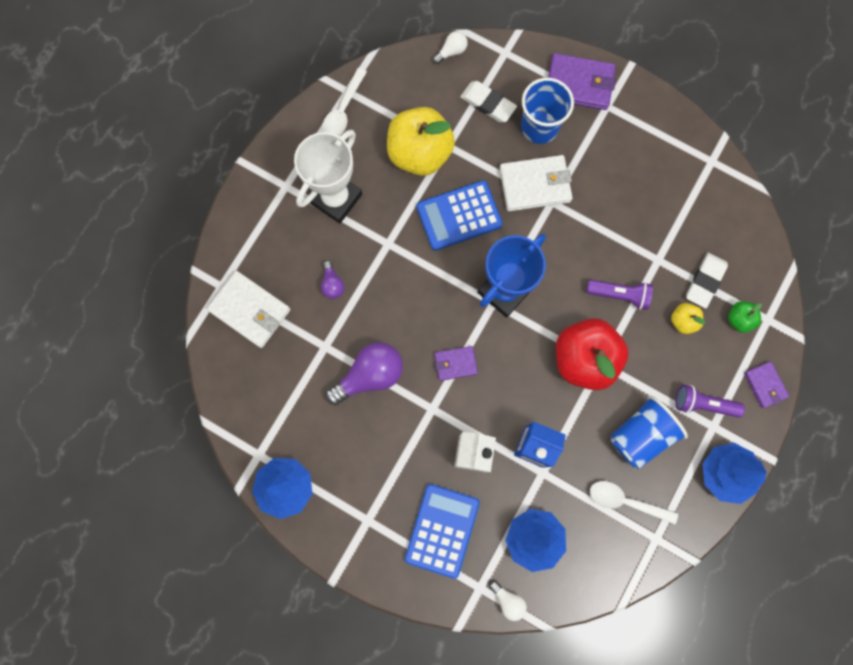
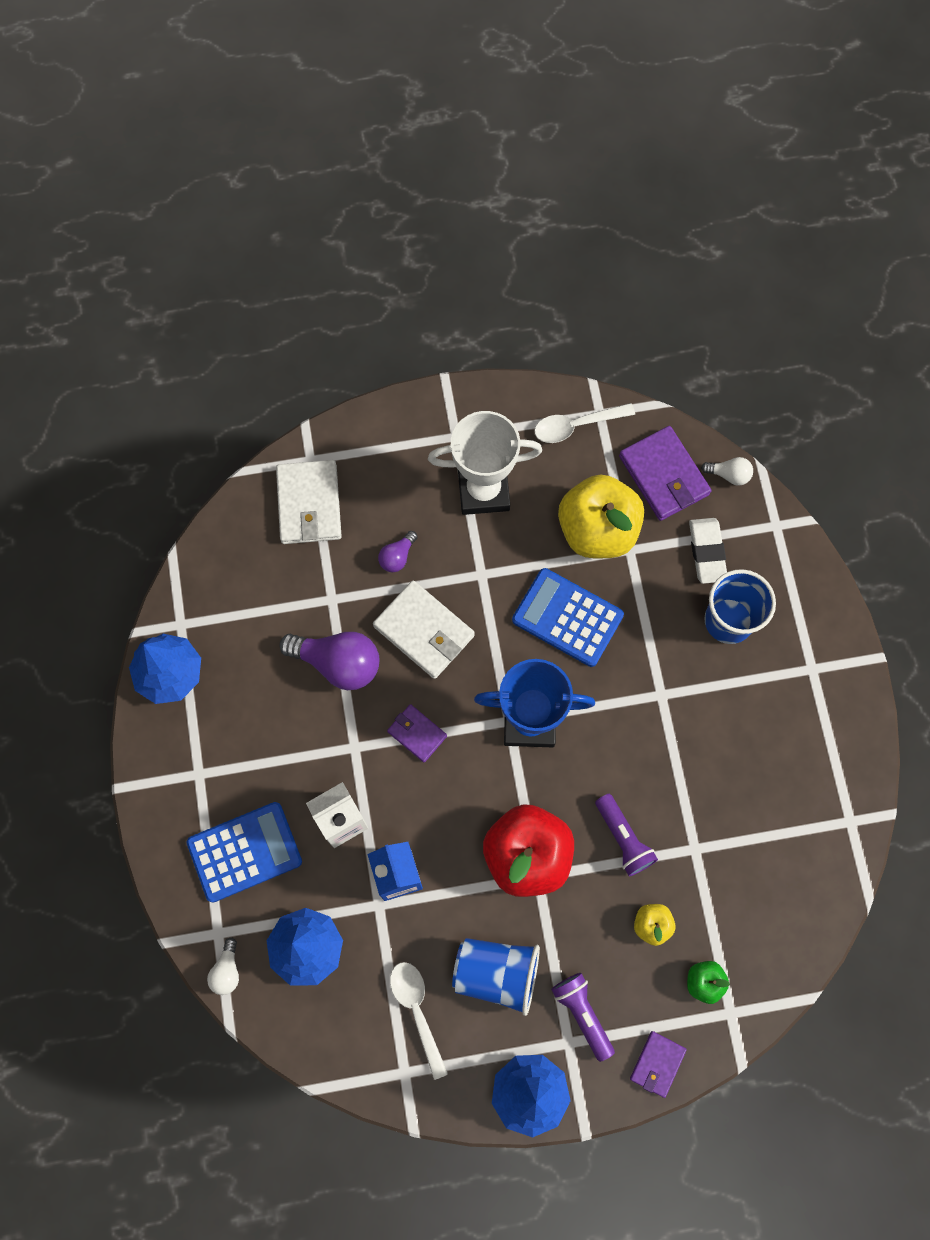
camera: 50 degrees right, 5 degrees down
white wallet [500,155,573,211] -> white wallet moved to [373,580,475,679]
purple wallet [548,53,616,110] -> purple wallet moved to [619,426,711,521]
white eraser [686,253,728,308] -> none

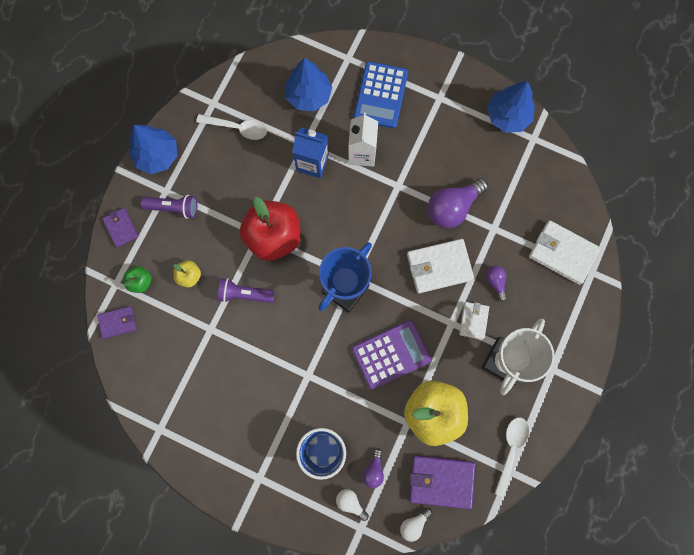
camera: 125 degrees right, 5 degrees up
white light bulb [207,938,239,995] -> white light bulb moved to [336,489,369,521]
purple wallet [387,704,447,763] -> purple wallet moved to [97,306,137,339]
blue cup [452,938,540,1016] -> none
blue calculator [512,568,624,667] -> purple calculator [352,320,431,389]
white eraser [689,518,727,584] -> purple light bulb [362,448,384,488]
none -> white wallet [459,302,489,340]

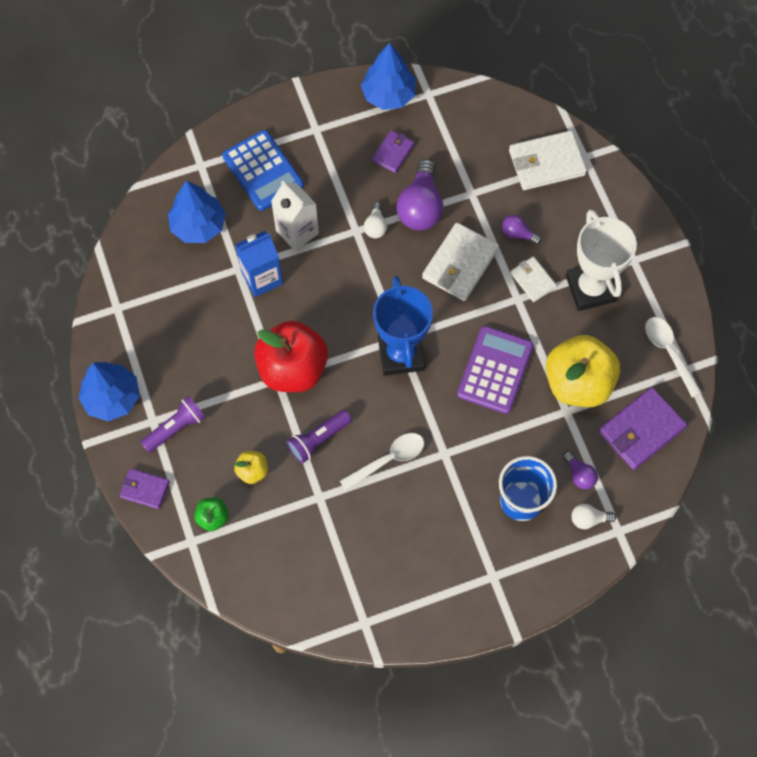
camera: 45 degrees left, 10 degrees down
purple wallet [97,306,137,339] -> purple wallet moved to [372,130,414,173]
white spoon [196,114,267,140] -> white spoon moved to [340,433,424,491]
white light bulb [400,508,432,542] -> white light bulb moved to [364,202,387,238]

